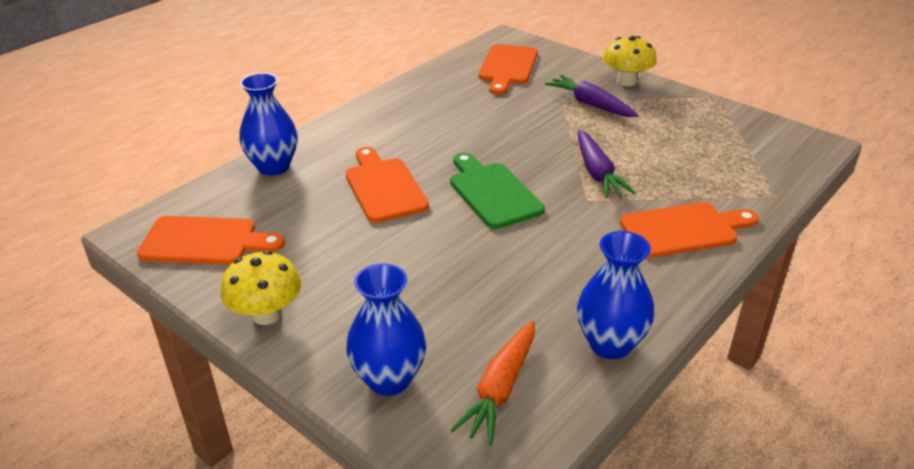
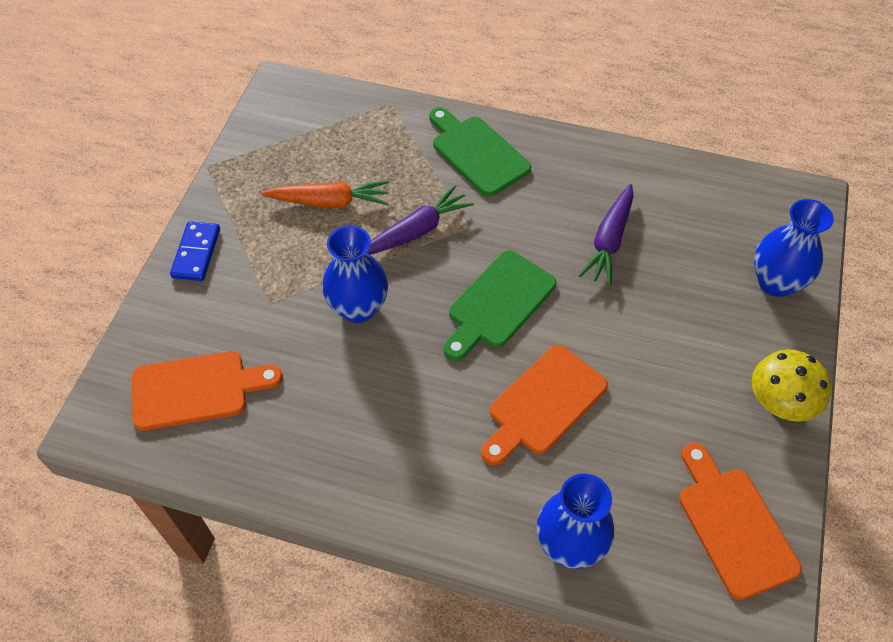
camera: 115 degrees left, 20 degrees up
orange carrot [450,321,535,445] -> orange carrot moved to [262,181,389,208]
purple carrot [545,75,639,117] -> purple carrot moved to [579,184,634,286]
blue vase [577,231,655,359] -> blue vase moved to [322,226,388,323]
yellow mushroom [603,36,657,86] -> blue domino [170,221,220,281]
orange cutting board [620,202,759,258] -> green cutting board [429,107,531,197]

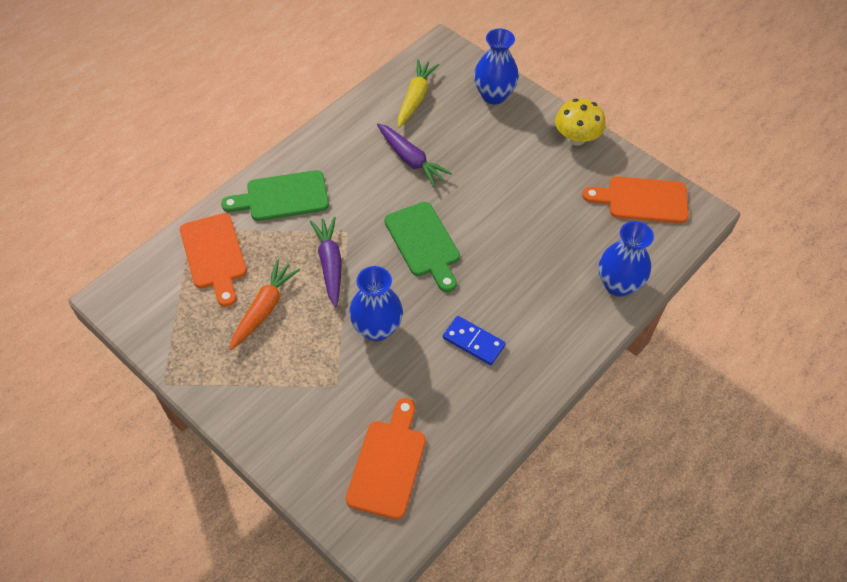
camera: 65 degrees left, 0 degrees up
blue domino [170,221,220,281] -> blue domino moved to [443,316,506,365]
orange cutting board [481,345,608,465] -> orange cutting board moved to [180,213,247,307]
none -> yellow carrot [398,59,439,128]

